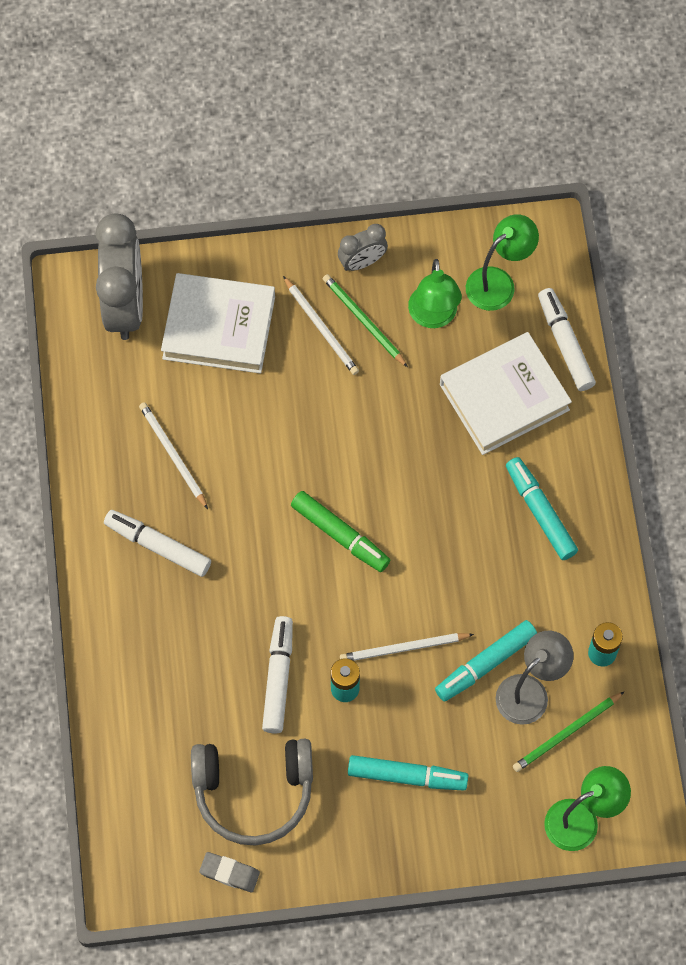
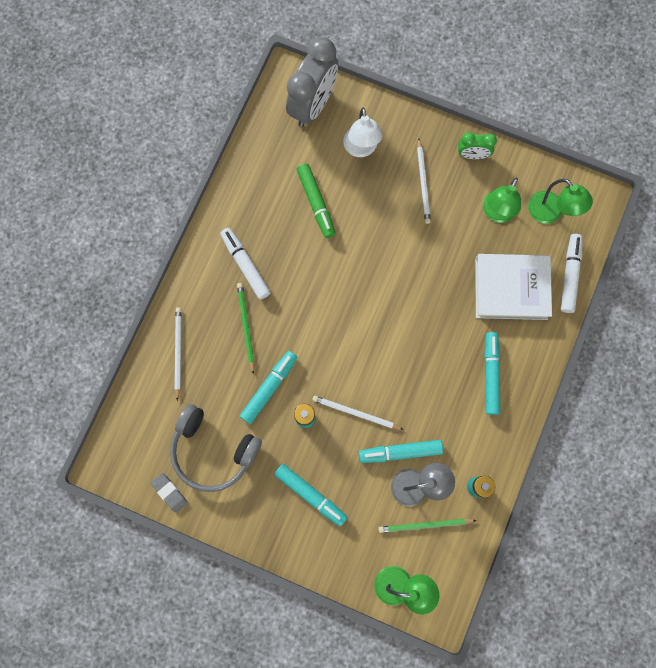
camera: 30 degrees right, 10 degrees up
white pencil [139,402,208,509] -> white pencil moved to [175,307,182,401]
white book [161,273,275,374] -> white lamp [343,108,382,157]
white marker [262,616,293,734] -> turquoise marker [240,351,297,424]
green marker [291,491,390,572] -> green marker moved to [297,163,335,238]
green pencil [323,274,408,367] -> green pencil moved to [237,283,255,374]
grey clock [338,224,388,271] -> green clock [458,132,497,159]
green lamp [466,214,539,311] -> green lamp turned 60 degrees clockwise [528,179,593,224]

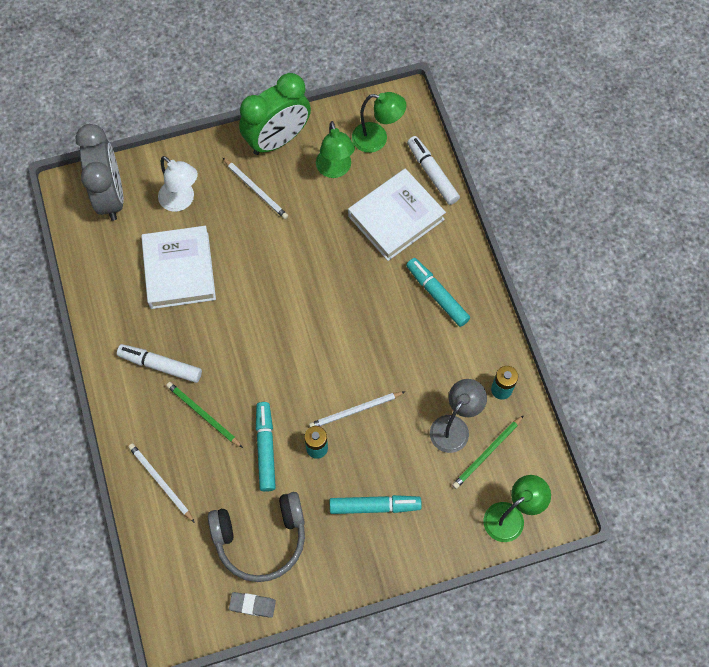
camera: 40 degrees left, 10 degrees down
green marker [297,163,335,238] -> white book [141,226,216,309]
turquoise marker [359,440,443,463] -> none
green clock [458,132,497,159] -> green clock [239,73,311,155], size x1.99

